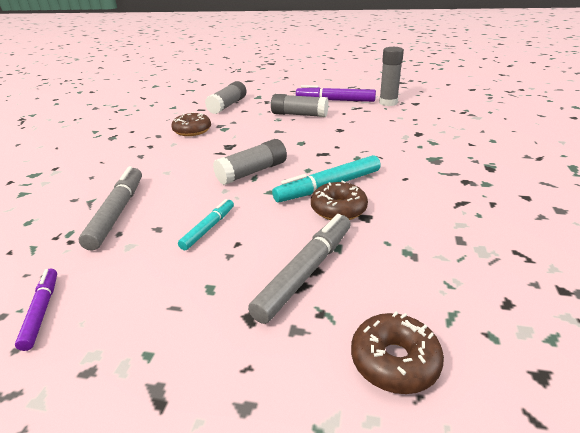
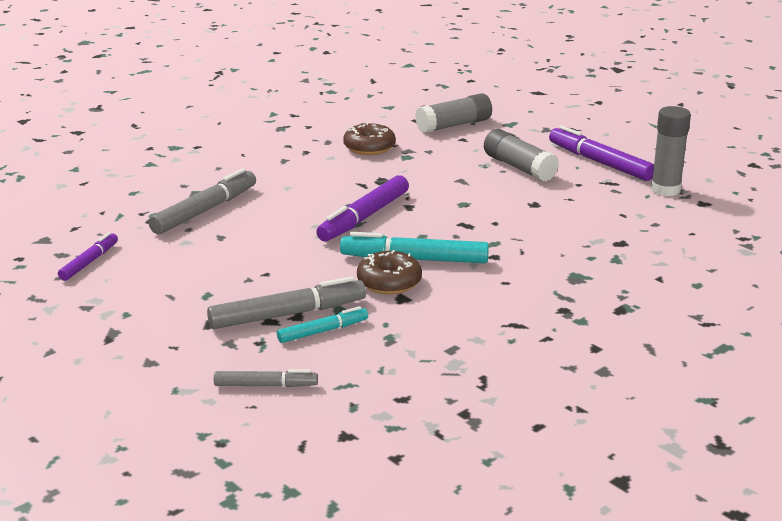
camera: 35 degrees right, 5 degrees down
turquoise marker [178,199,234,250] -> turquoise marker moved to [277,306,368,343]
grey glue stick [213,139,287,185] -> purple marker [316,175,409,242]
brown donut [351,311,444,394] -> grey marker [214,369,318,387]

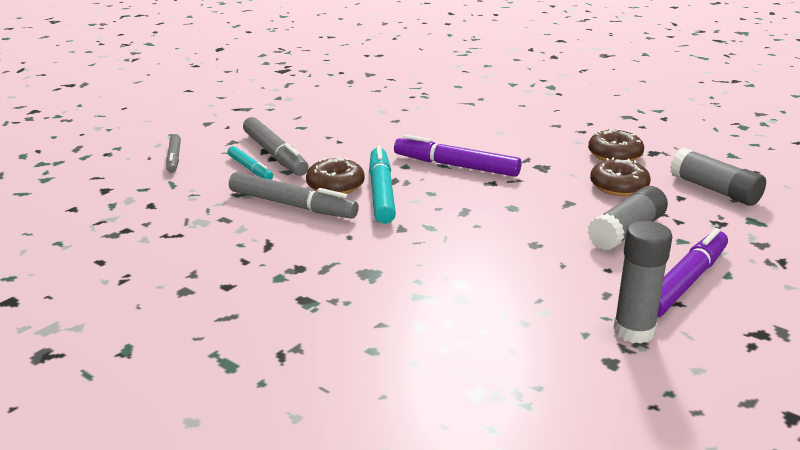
camera: 80 degrees right, 0 degrees up
purple marker [58,232,118,281] -> none
grey marker [148,168,256,234] -> grey marker moved to [229,172,359,219]
none -> brown donut [590,157,651,196]

